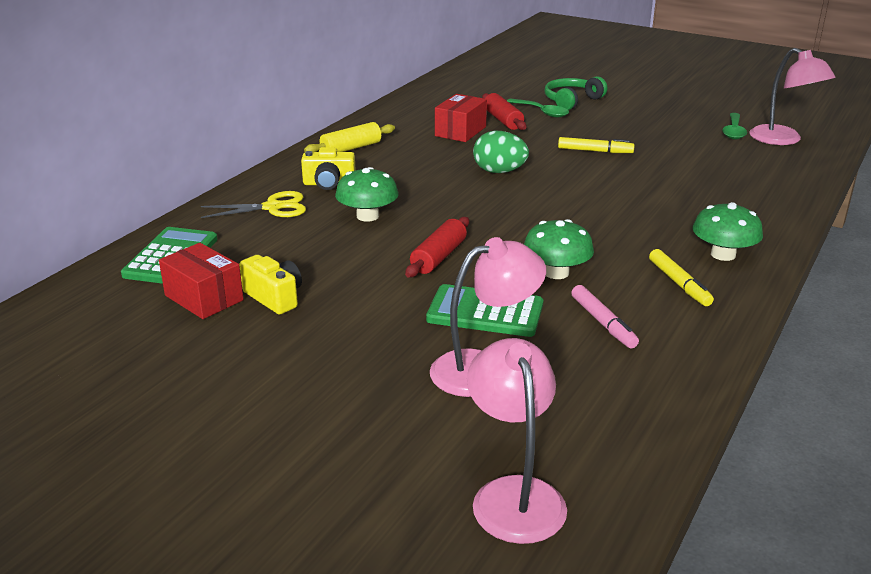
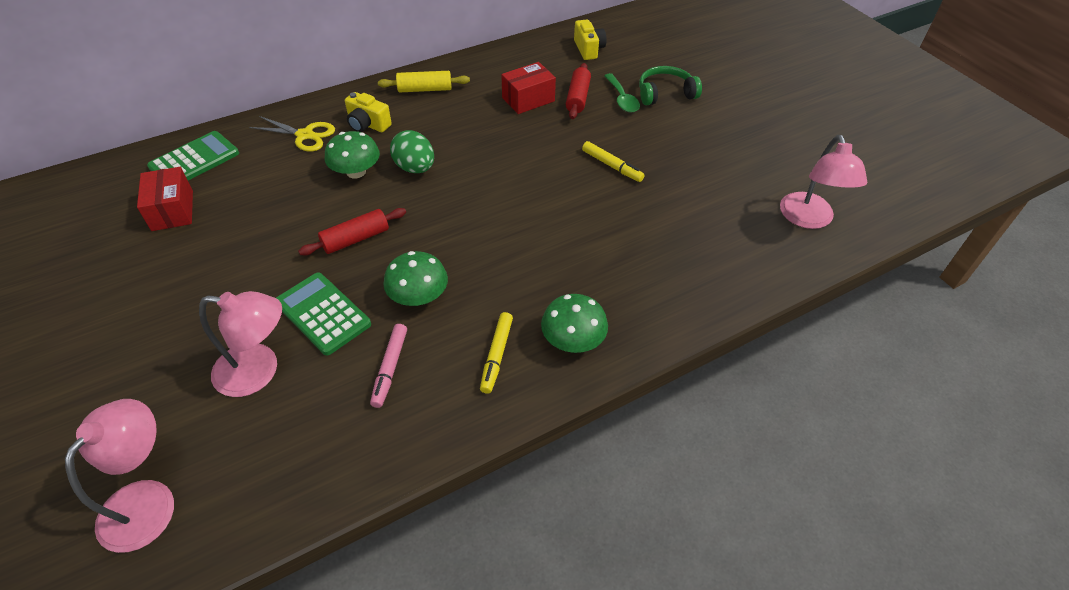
camera: 30 degrees right, 20 degrees up
yellow camera [239,255,302,315] -> yellow camera moved to [574,19,607,60]
green egg [473,131,529,173] -> green egg moved to [390,130,434,173]
green spoon [722,113,747,140] -> none

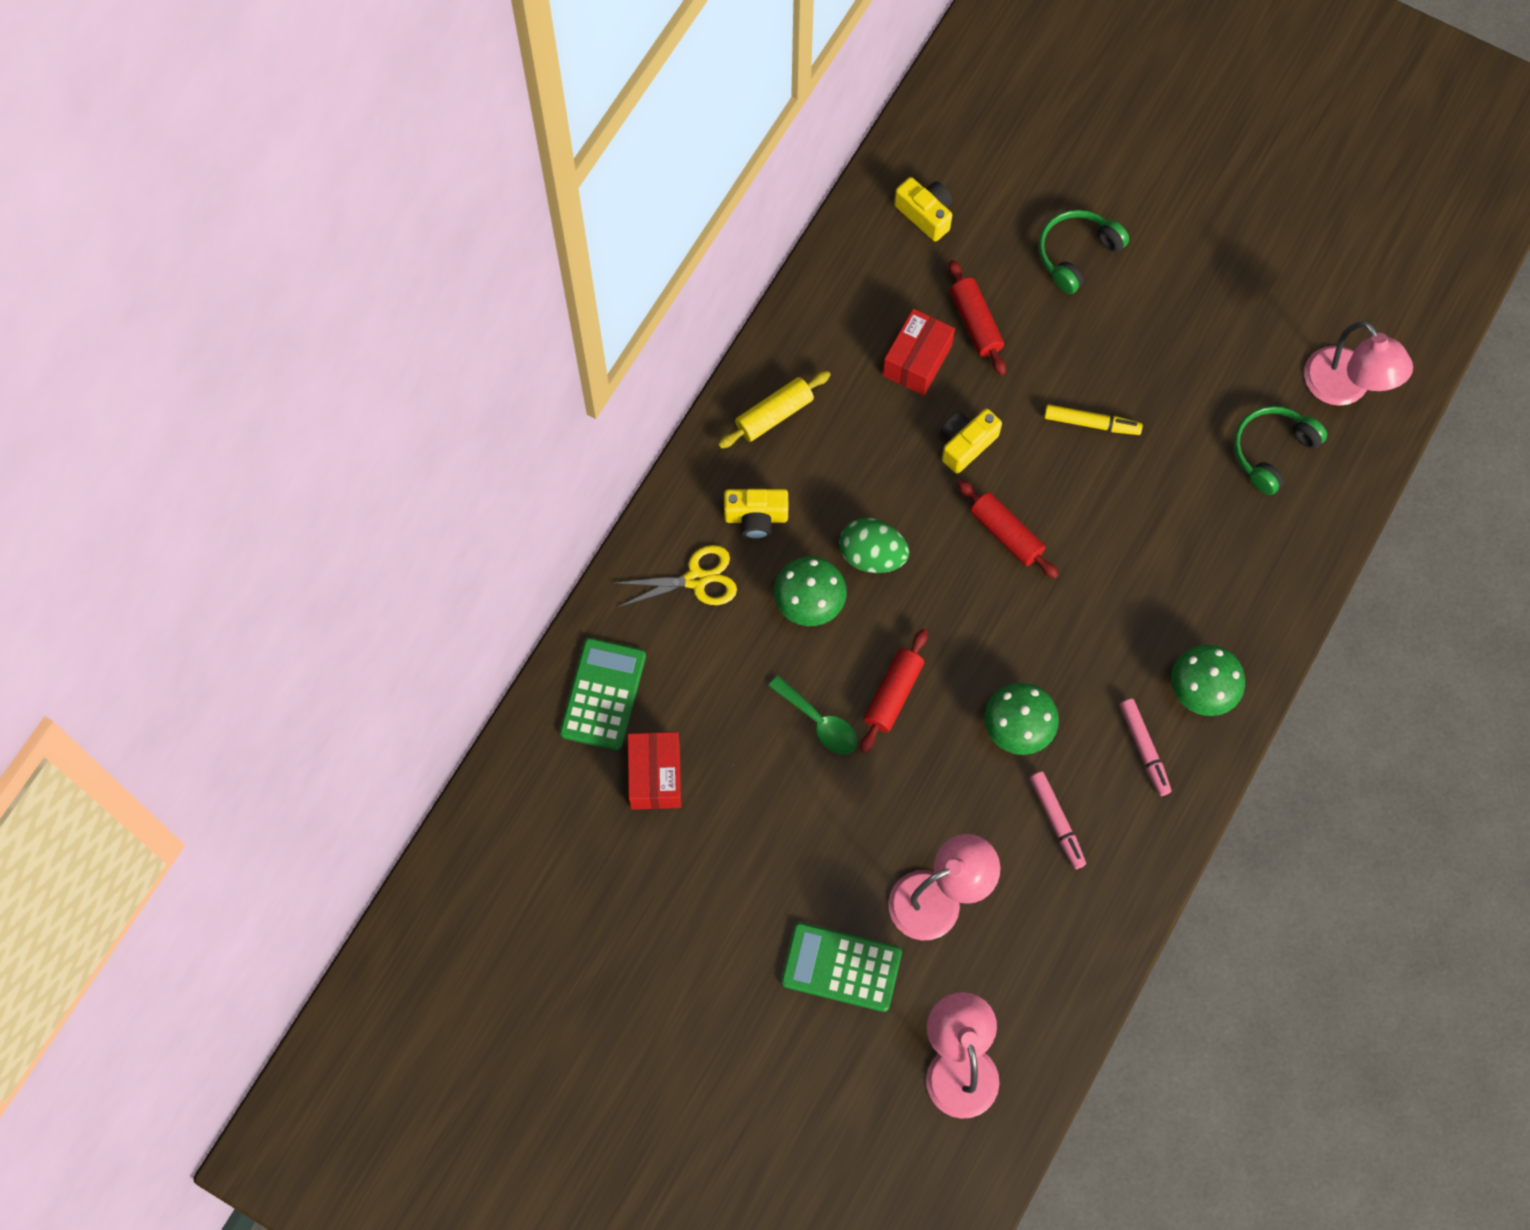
camera: 30 degrees left, 20 degrees up
red box [137,167,193,231] -> red box turned 45 degrees clockwise [628,732,681,810]
green calculator [276,272,371,355] -> green calculator moved to [781,923,902,1012]
yellow marker [480,312,513,394] -> pink marker [1120,699,1172,796]
green spoon [604,73,640,112] -> green spoon moved to [768,675,857,754]
none -> yellow camera [941,409,1002,474]
none -> red rolling pin [957,480,1059,579]
none -> green headphones [1234,406,1327,495]

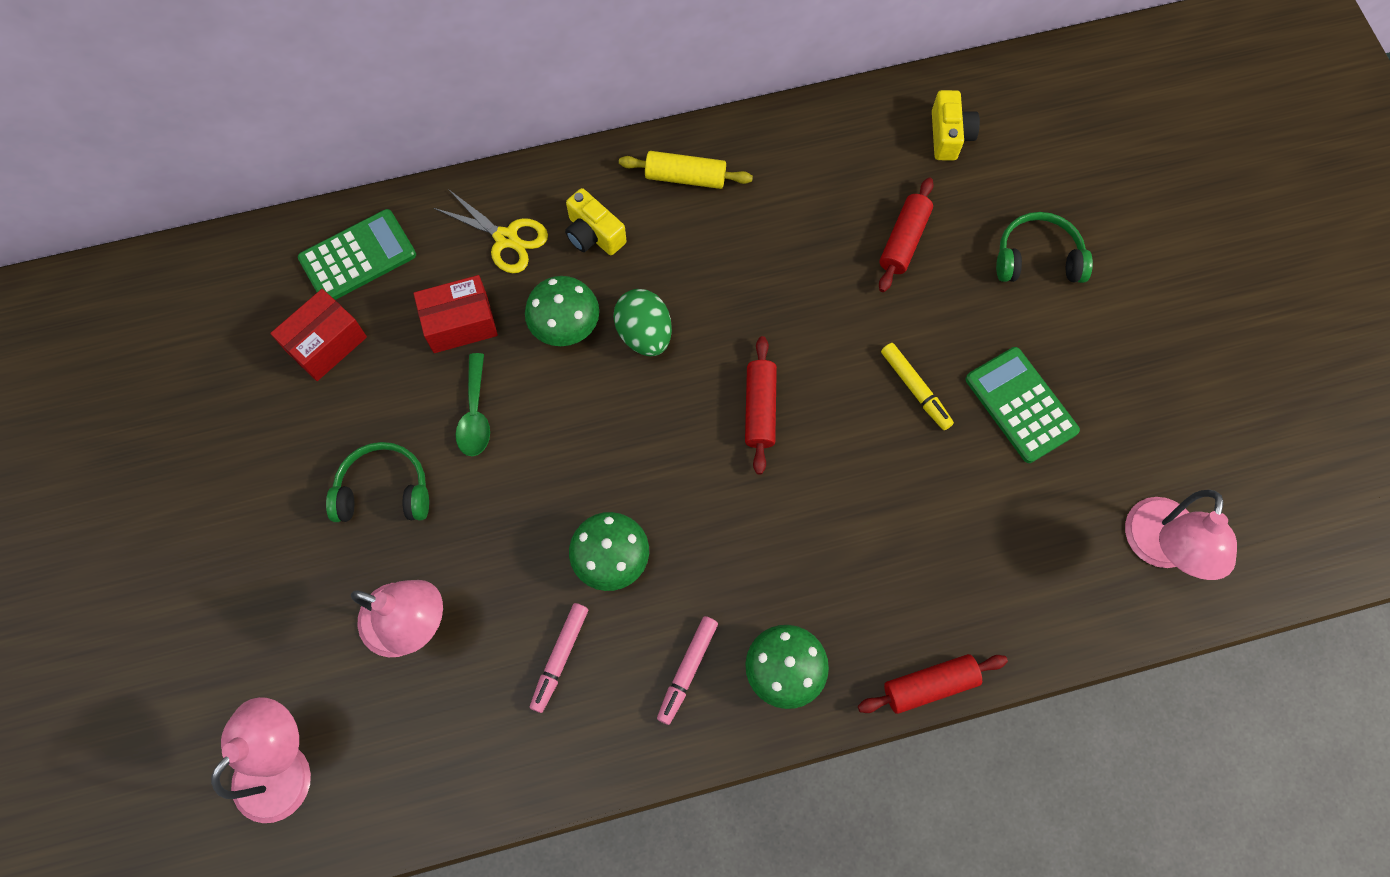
camera: 45 degrees right, 0 degrees up
green calculator [781,923,902,1012] -> green calculator moved to [965,347,1080,463]
red rolling pin [860,629,928,753] -> red rolling pin moved to [858,654,1008,714]
red box [883,308,955,395] -> red box moved to [413,275,498,353]
yellow camera [941,409,1002,474] -> none
green headphones [1234,406,1327,495] -> green headphones moved to [326,442,429,522]

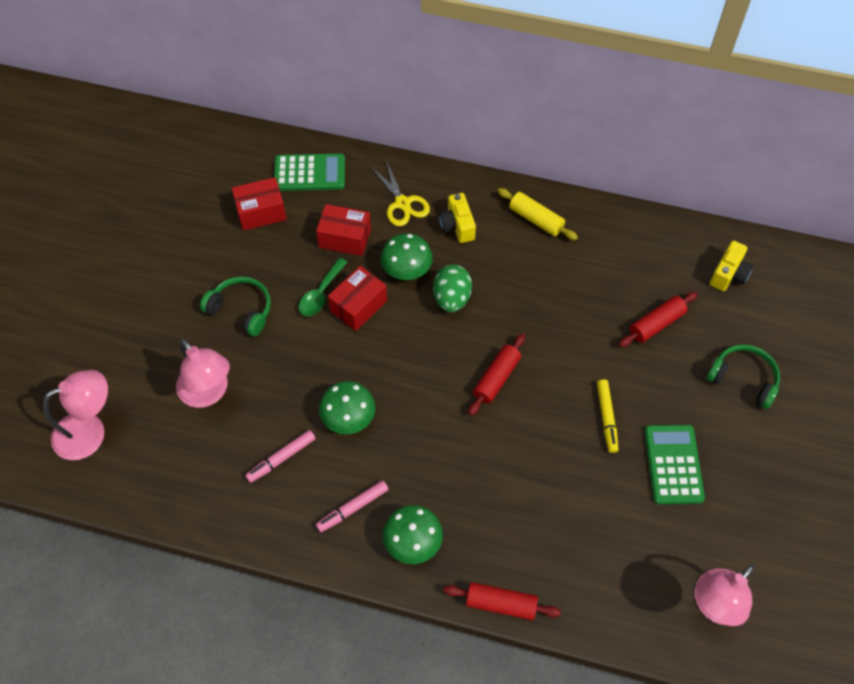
camera: 30 degrees right, 10 degrees down
none -> red box [328,266,387,331]

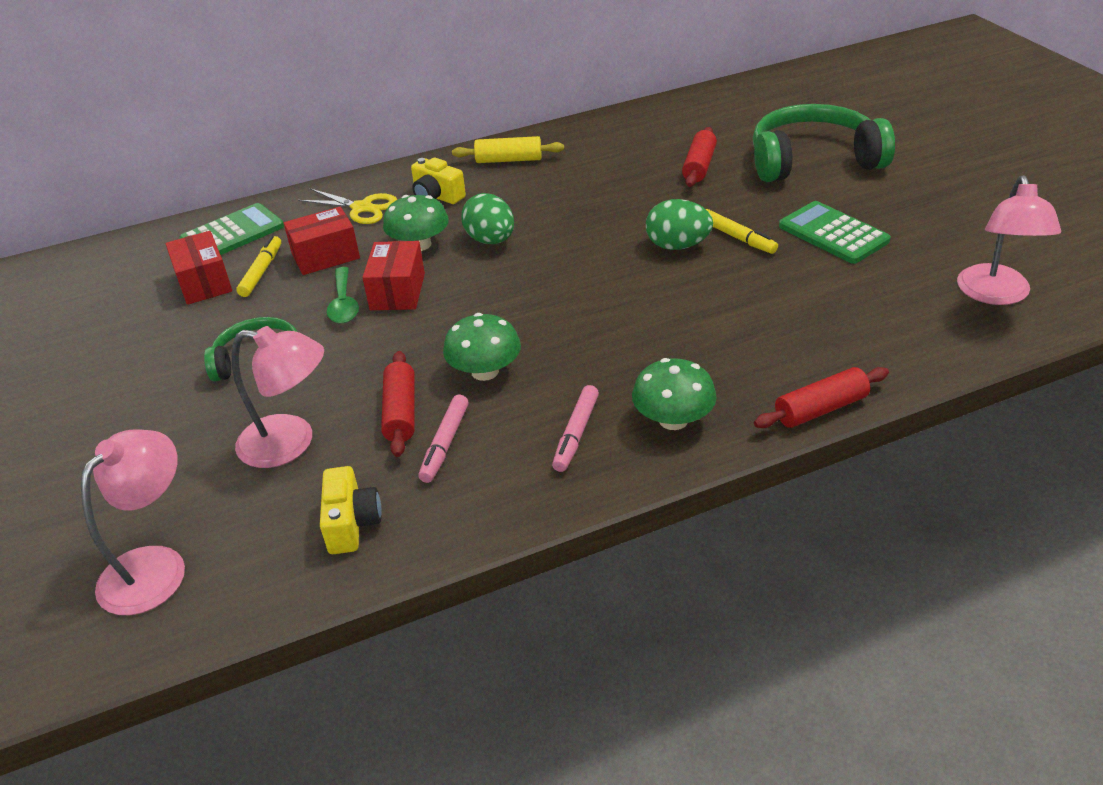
camera: 35 degrees left, 20 degrees down
red box [232,177,287,230] -> red box turned 60 degrees counterclockwise [166,231,232,305]
red rolling pin [468,334,525,416] -> red rolling pin moved to [381,351,415,457]
green headphones [706,344,780,409] -> green headphones [753,104,895,182], size x1.72
yellow camera [710,240,753,291] -> yellow camera moved to [320,466,382,554]
none -> yellow marker [236,236,281,297]
none -> green egg [646,199,713,250]

